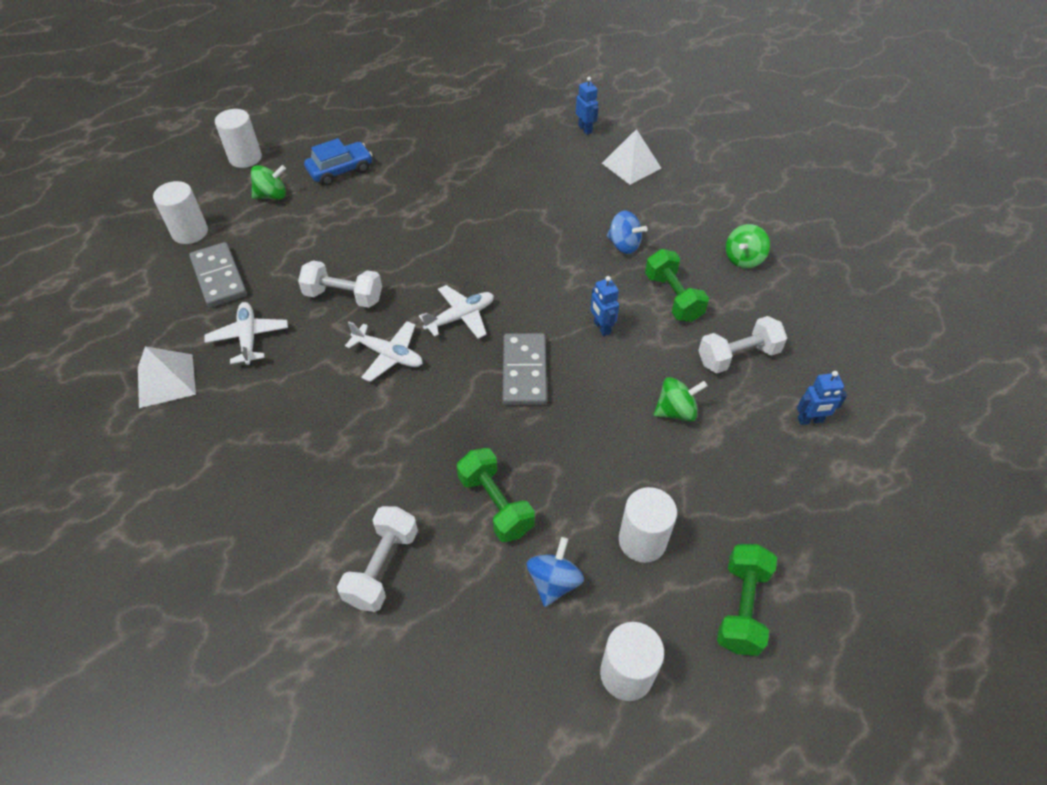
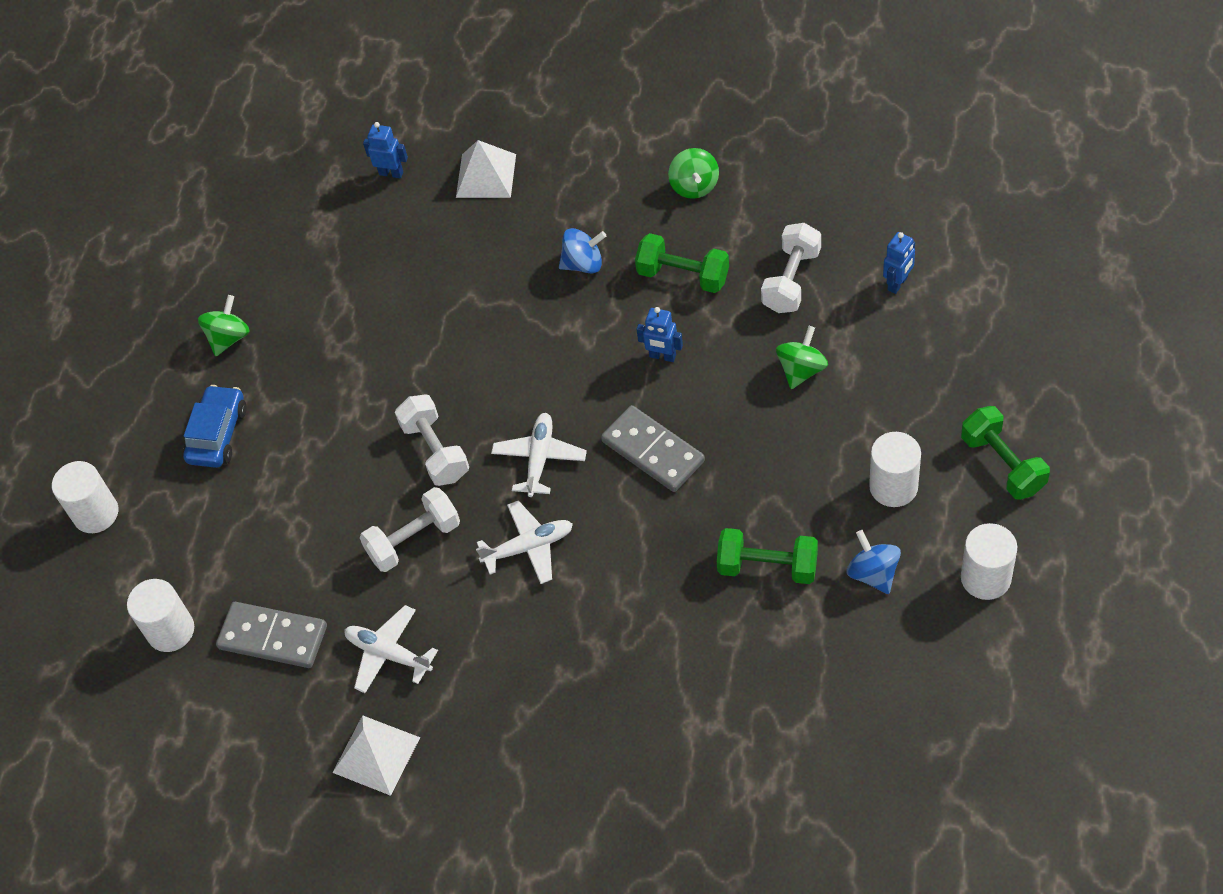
camera: 40 degrees left, 5 degrees up
green spinning top [251,165,286,200] -> green spinning top moved to [198,295,250,356]
white dumbbell [337,506,418,612] -> white dumbbell moved to [395,394,469,486]

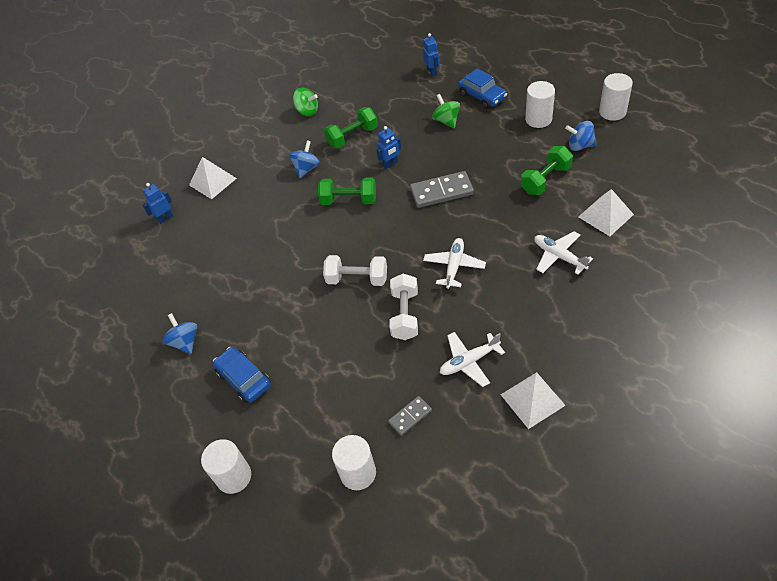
camera: 55 degrees left, 5 degrees down
green spinning top [198,295,250,356] -> blue spinning top [162,313,198,354]
grey domino [216,602,327,668] -> grey domino [388,396,432,436], size x0.57
white plane [491,413,587,497] -> white plane moved to [534,231,593,275]
white dumbbell [761,223,821,313] -> none
green dumbbell [961,406,1050,500] -> green dumbbell moved to [318,177,376,205]
none -> blue car [458,68,507,109]
none -> white pyramid [578,189,634,236]

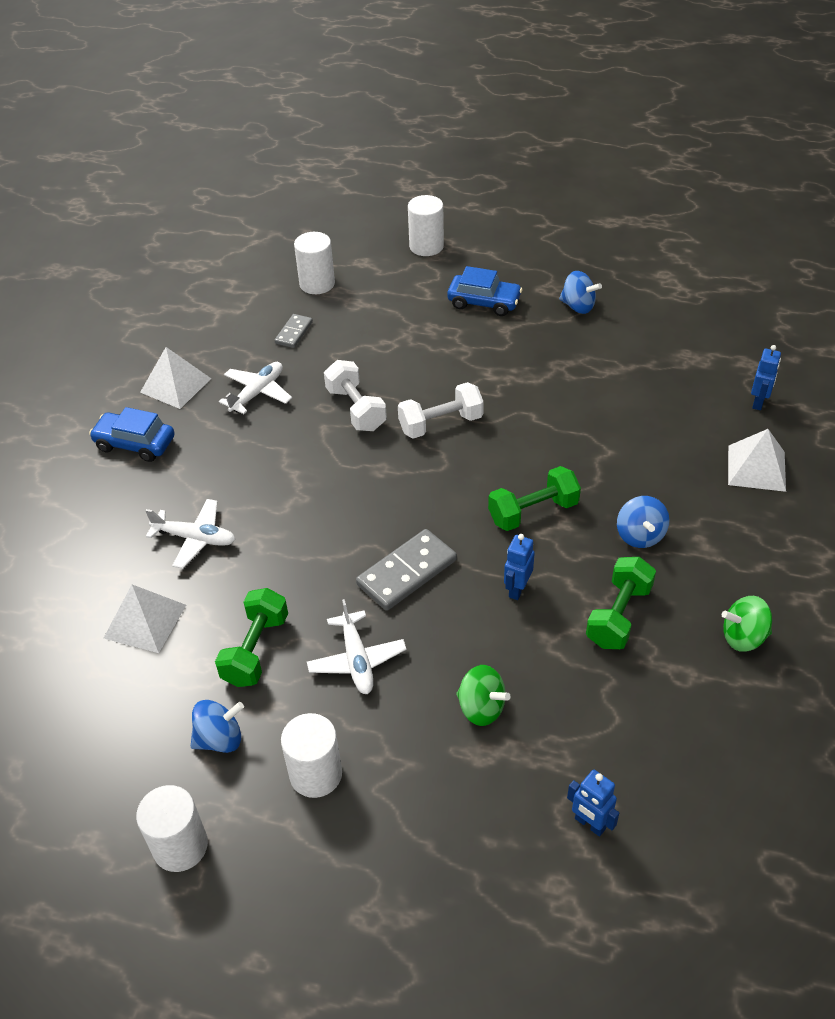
camera: 145 degrees right, 5 degrees down
white plane [423,238,486,289] -> white plane moved to [307,599,407,694]
blue car [458,68,507,109] -> blue car moved to [89,407,174,462]

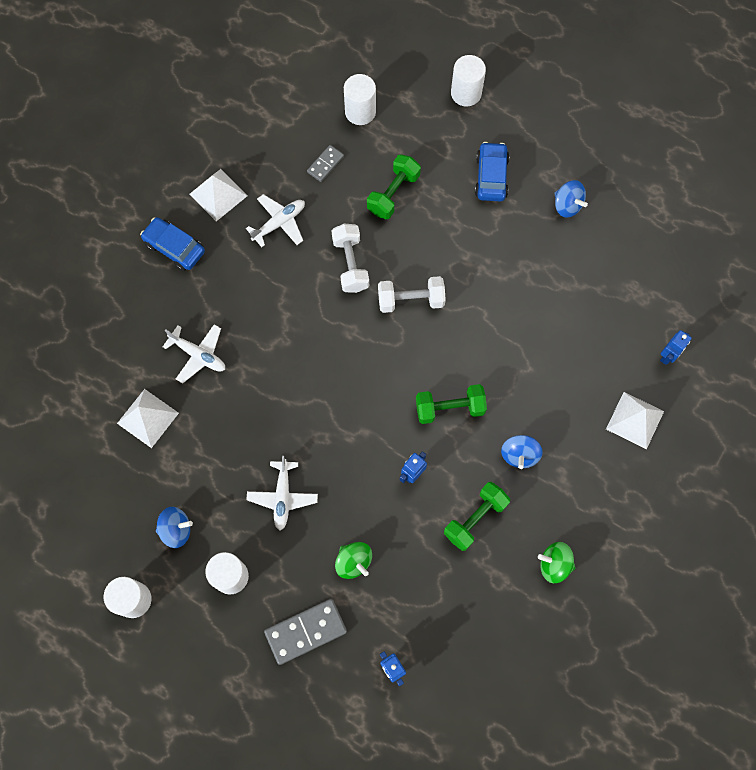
camera: 15 degrees right, 25 degrees up
green dumbbell [215,588,288,687] -> green dumbbell moved to [367,154,421,219]
grey domino [356,529,457,611] -> grey domino moved to [264,599,347,665]
blue car [447,266,523,316] -> blue car turned 120 degrees counterclockwise [475,142,509,201]

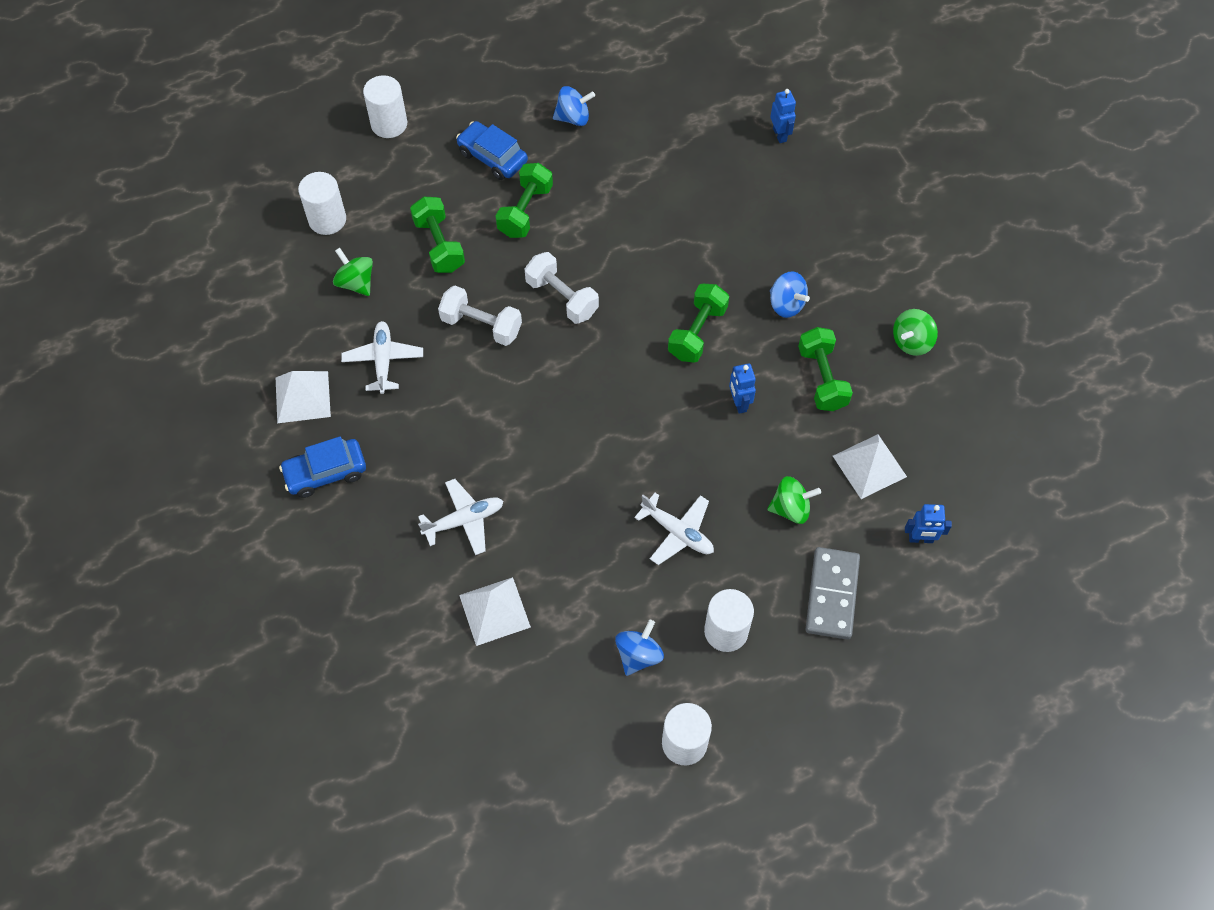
camera: 55 degrees left, 10 degrees down
grey domino [307,145,344,182] -> green spinning top [333,248,373,296]
white dumbbell [378,276,446,313] -> white dumbbell turned 75 degrees counterclockwise [524,252,599,324]
white pyramid [606,392,664,449] -> white pyramid moved to [833,434,907,499]
none -> green dumbbell [496,163,553,238]

